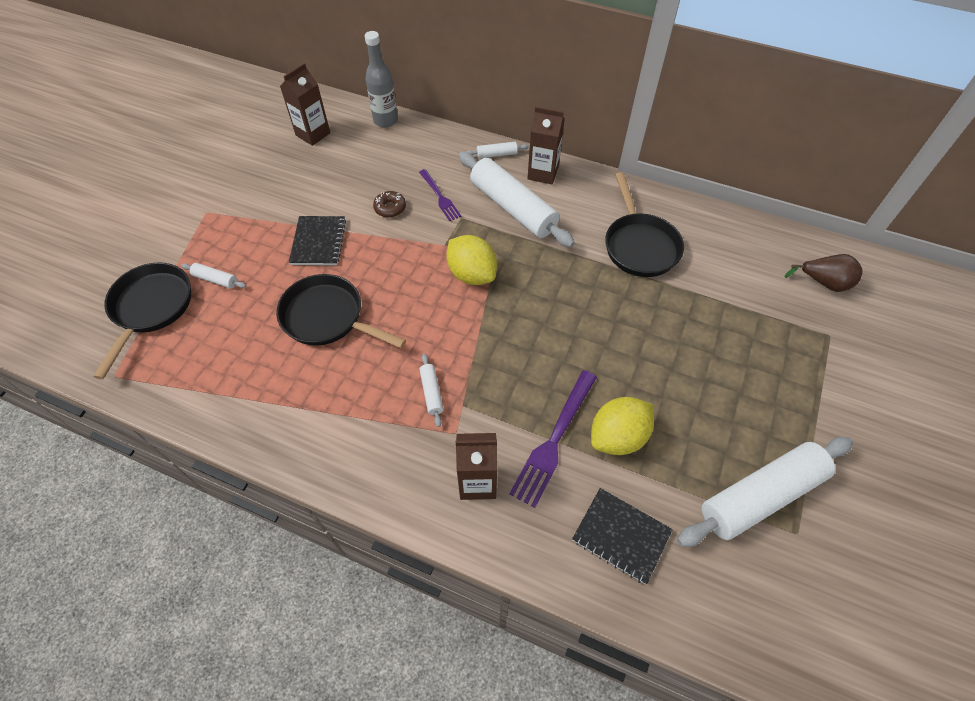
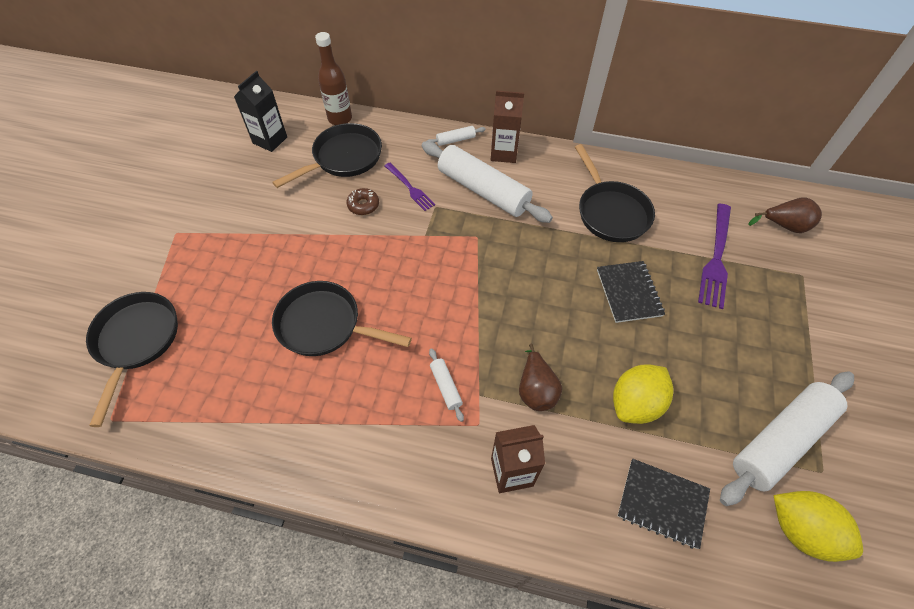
camera: 10 degrees left, 0 degrees up
white rolling pin [181,263,246,289] -> none
brown carton [280,63,330,146] -> black carton [234,71,287,152]
black notebook [289,216,346,265] -> black notebook moved to [597,261,665,323]
grey bottle [365,31,398,127] -> brown bottle [315,32,352,125]
yellow lemon [446,235,497,285] -> yellow lemon moved to [774,491,863,562]
purple fork [509,370,597,508] -> purple fork moved to [698,204,731,309]
none -> black pan [272,123,382,188]
none -> brown pear [519,344,562,411]

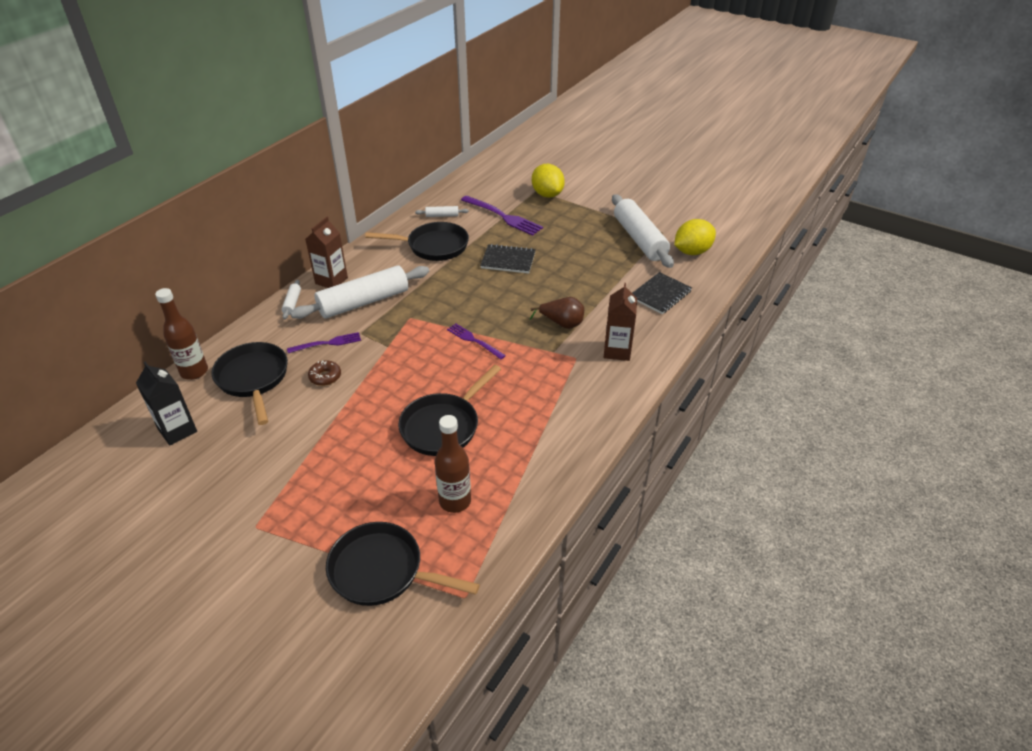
camera: 70 degrees left, 15 degrees down
white rolling pin [429,348,464,422] -> white rolling pin moved to [415,206,469,217]
yellow lemon [613,364,674,424] -> yellow lemon moved to [532,164,565,198]
brown pear [748,198,822,233] -> none
none -> brown bottle [435,415,471,513]
none -> purple fork [447,323,506,359]

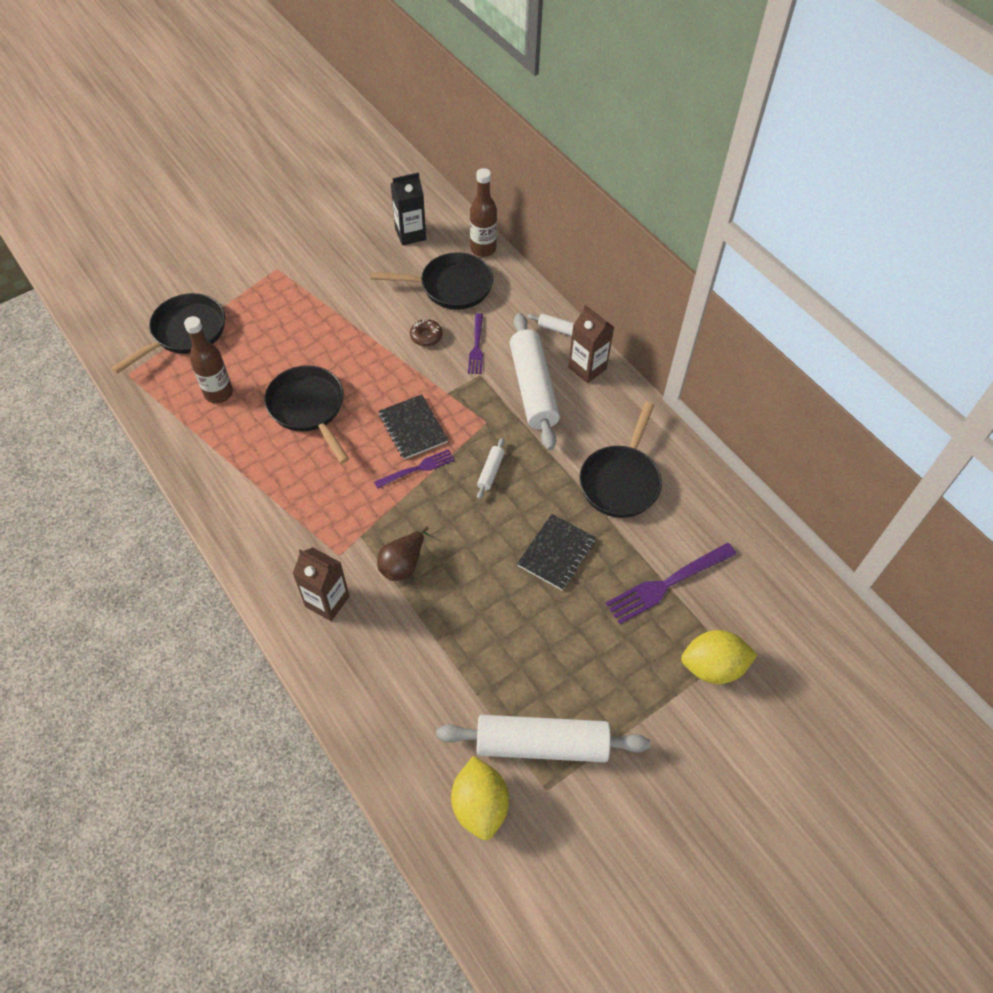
camera: 110 degrees right, 15 degrees up
white rolling pin [415,206,469,217] -> white rolling pin moved to [477,438,505,499]
black notebook [632,272,692,314] -> black notebook moved to [379,394,448,459]

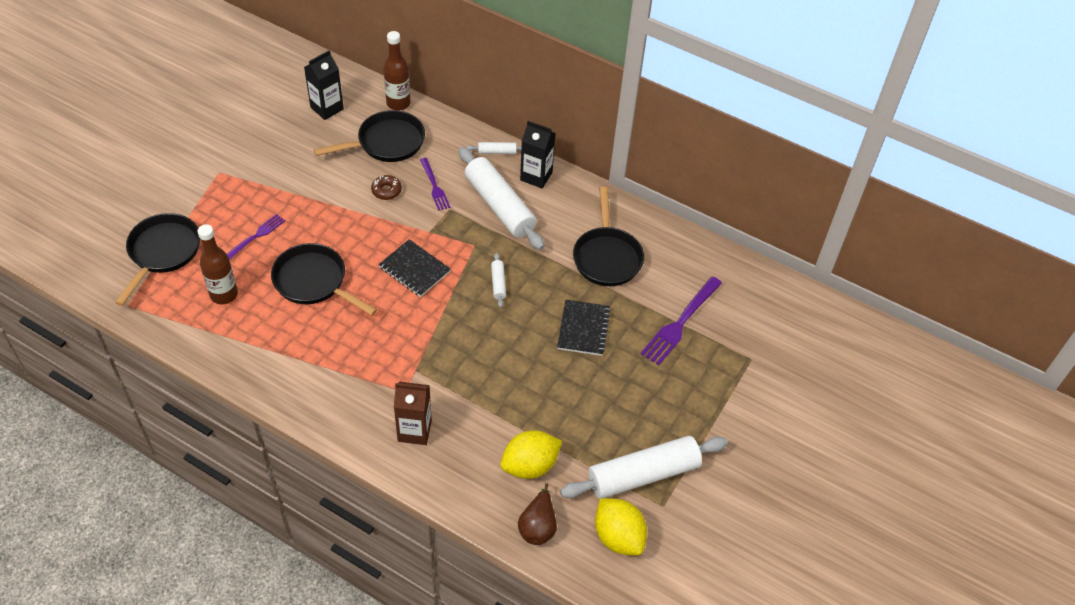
camera: 25 degrees left, 5 degrees down
purple fork [374,449,455,489] -> purple fork moved to [227,214,285,260]
brown pear [377,526,429,581] -> brown pear moved to [518,483,557,545]
brown carton [568,305,614,383] -> black carton [520,121,555,188]
yellow lemon [681,630,758,684] -> yellow lemon moved to [501,430,562,479]

